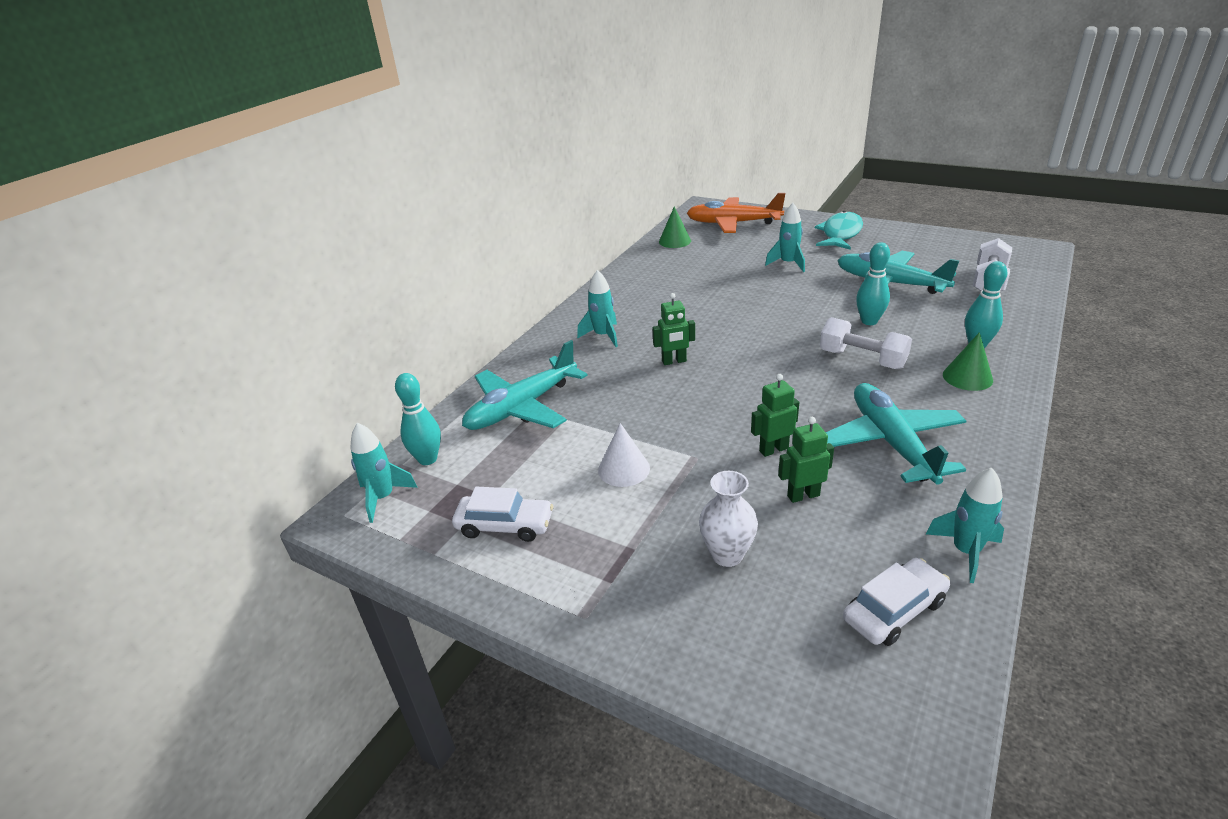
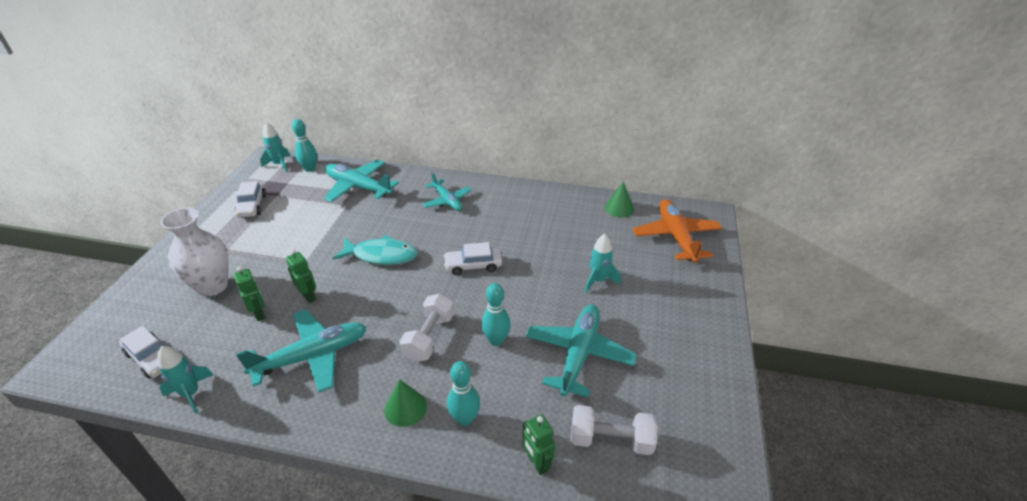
camera: 70 degrees right, 5 degrees up
turquoise rocket [577,270,618,347] -> turquoise plane [422,172,471,211]
white cone [598,423,650,487] -> none
green robot [652,293,695,365] -> green robot moved to [523,414,555,475]
white vase [699,471,758,567] -> white vase [160,207,228,297], size x1.58
turquoise fish [815,211,863,250] -> turquoise fish moved to [332,235,418,265]
none -> white car [443,242,502,275]

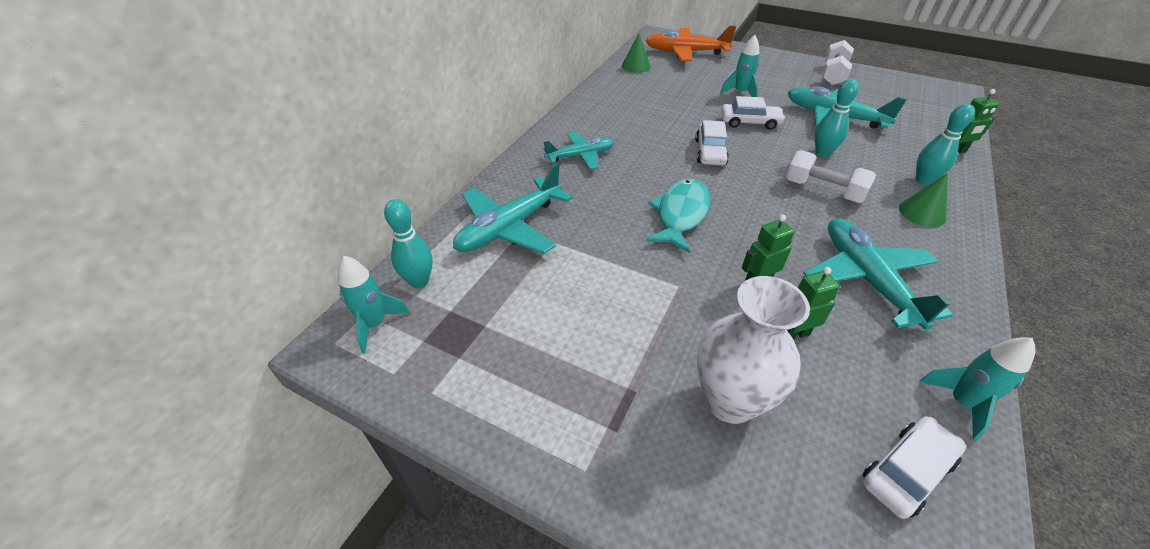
camera: 75 degrees left, 5 degrees up
white car [235,181,266,218] -> white car moved to [721,96,785,130]
white dumbbell [571,405,658,455] -> white dumbbell moved to [822,40,854,86]

